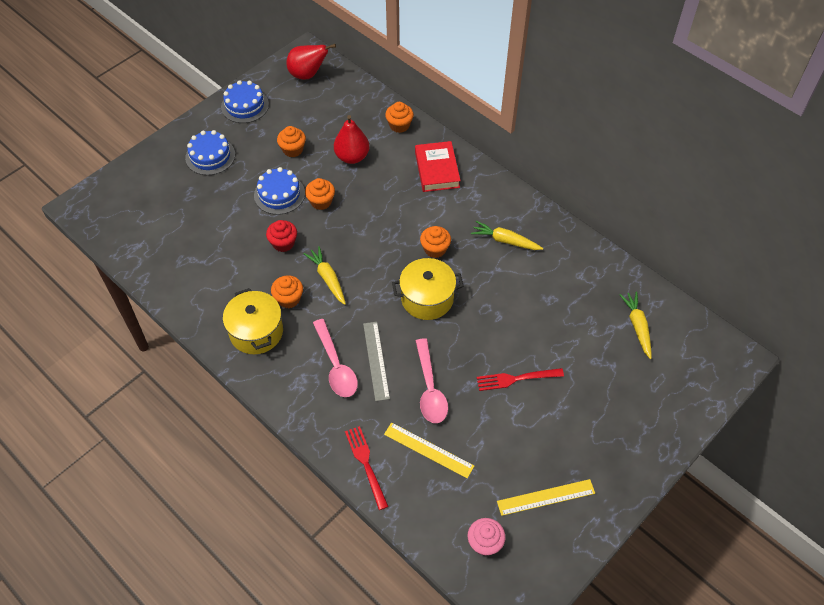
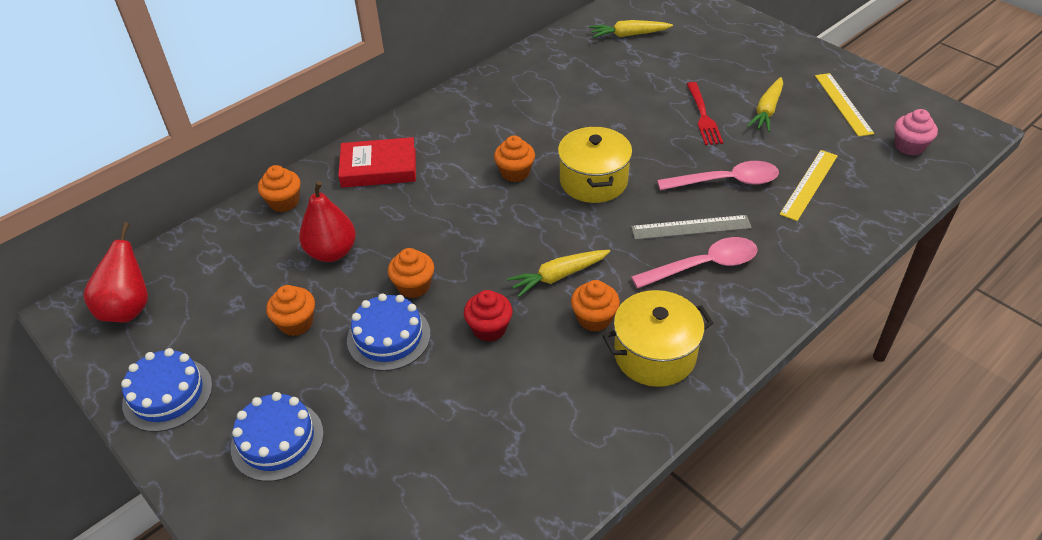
camera: 85 degrees left, 10 degrees down
red fork [345,426,389,510] -> none
yellow carrot [471,221,543,250] -> yellow carrot moved to [747,77,783,132]

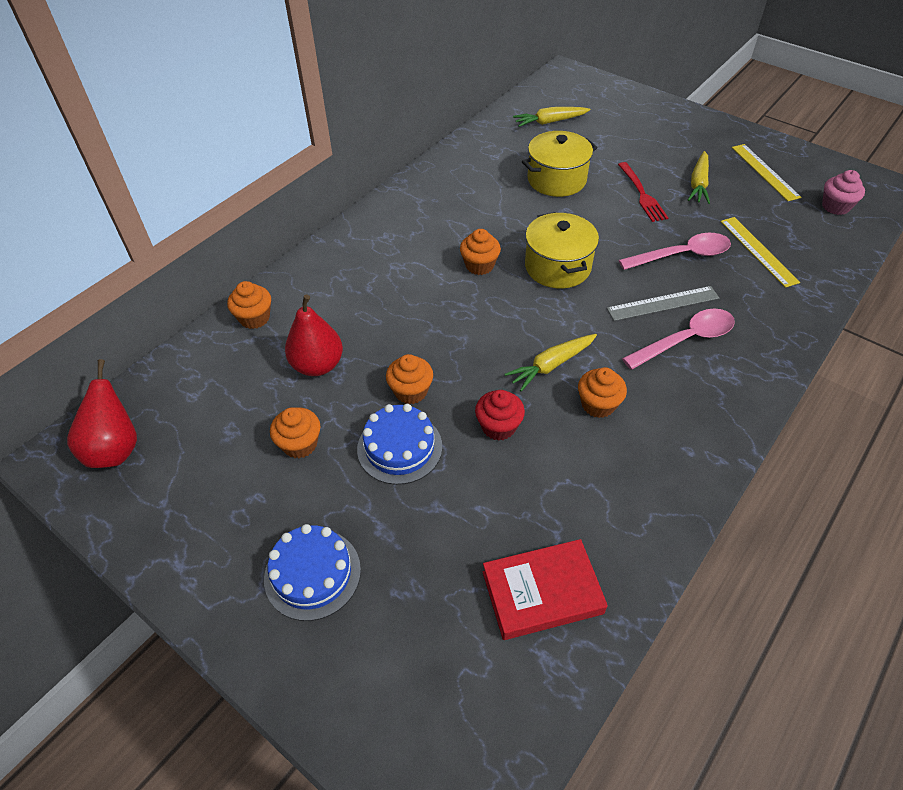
camera: 10 degrees left, 5 degrees up
blue cake [121,348,213,432] -> none
red book [338,137,416,188] -> red book moved to [483,539,608,640]
yellow pot [603,290,713,387] -> yellow pot moved to [522,131,598,197]
yellow ruler [780,150,838,221] -> yellow ruler turned 45 degrees counterclockwise [720,217,800,288]

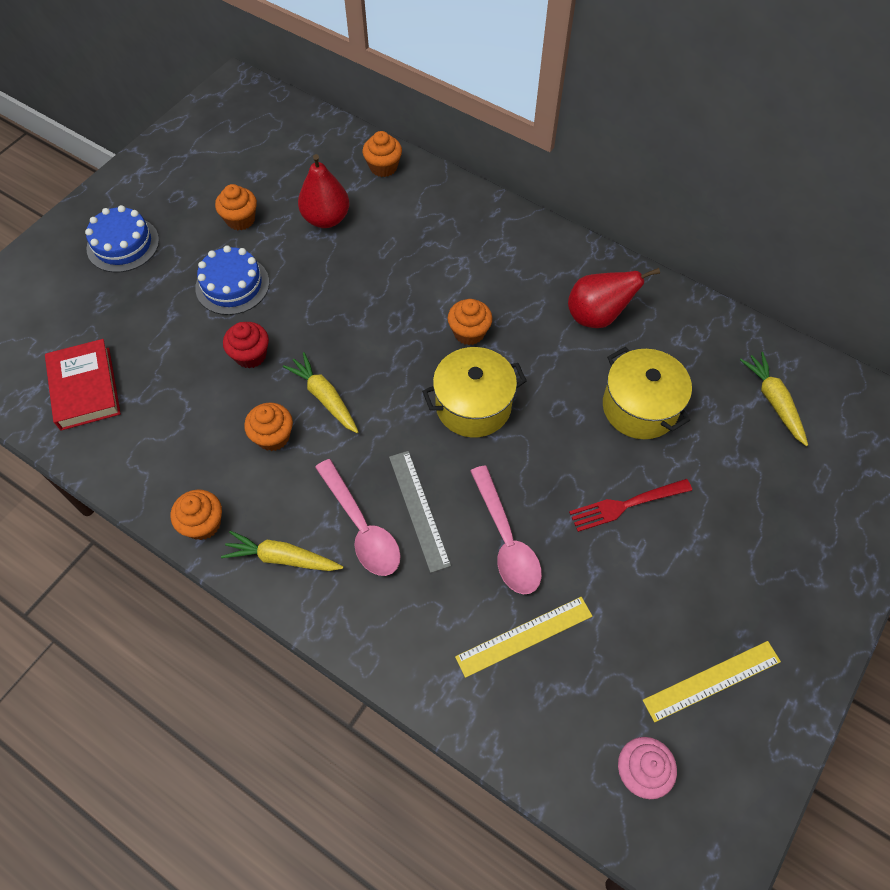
camera: 85 degrees right, 10 degrees up
red pear [67,359,137,468] -> red pear moved to [568,268,660,328]
orange cupcake [386,354,433,404] -> orange cupcake moved to [171,490,222,540]
yellow carrot [688,151,710,204] -> yellow carrot moved to [221,531,343,571]

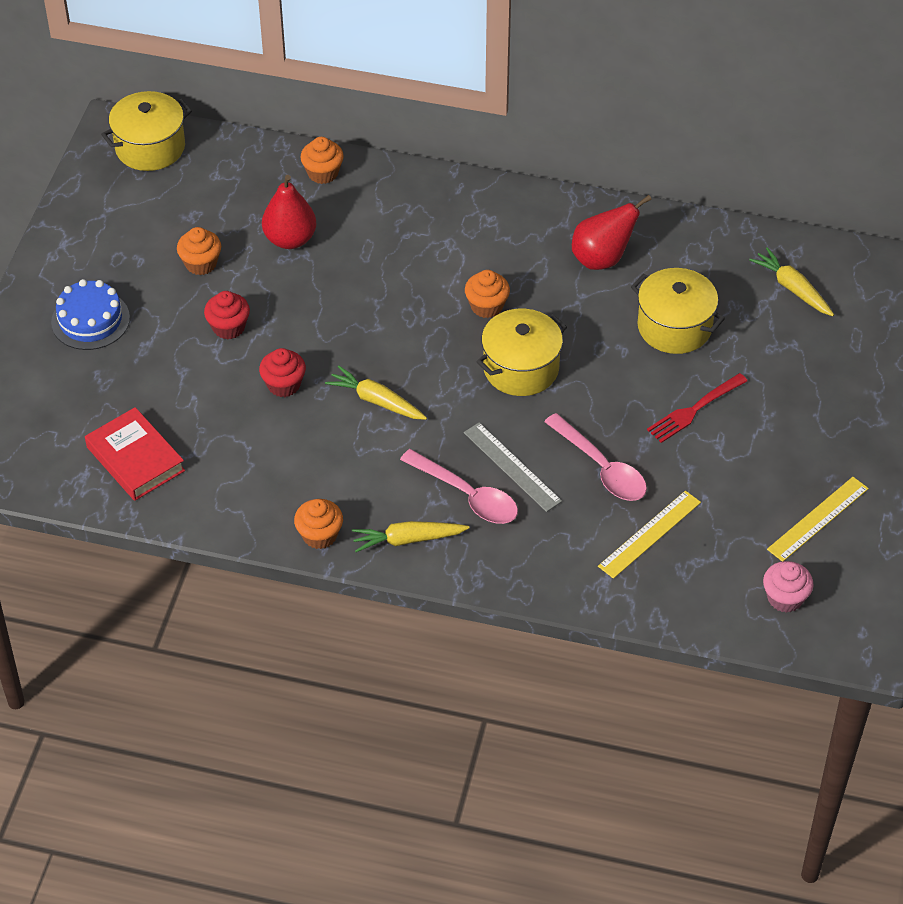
camera: 20 degrees left, 10 degrees down
blue cake [195,245,269,315] -> red cupcake [204,291,250,339]
orange cupcake [244,403,293,451] -> none
none -> yellow pot [101,91,192,171]

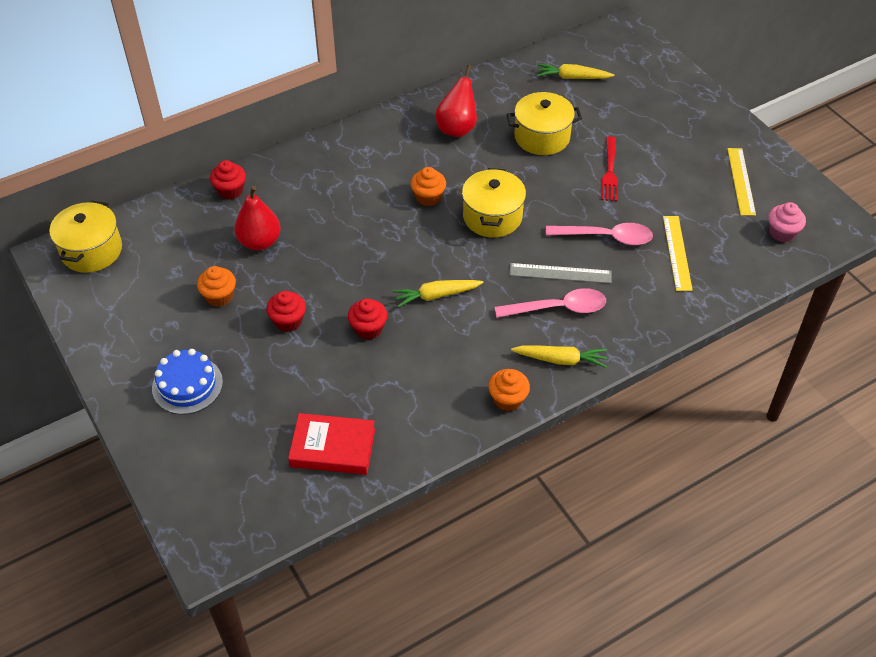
camera: 45 degrees left, 0 degrees up
orange cupcake [300,137,344,184] -> red cupcake [210,160,246,199]
yellow carrot [352,521,470,552] -> yellow carrot turned 120 degrees counterclockwise [511,346,607,368]

